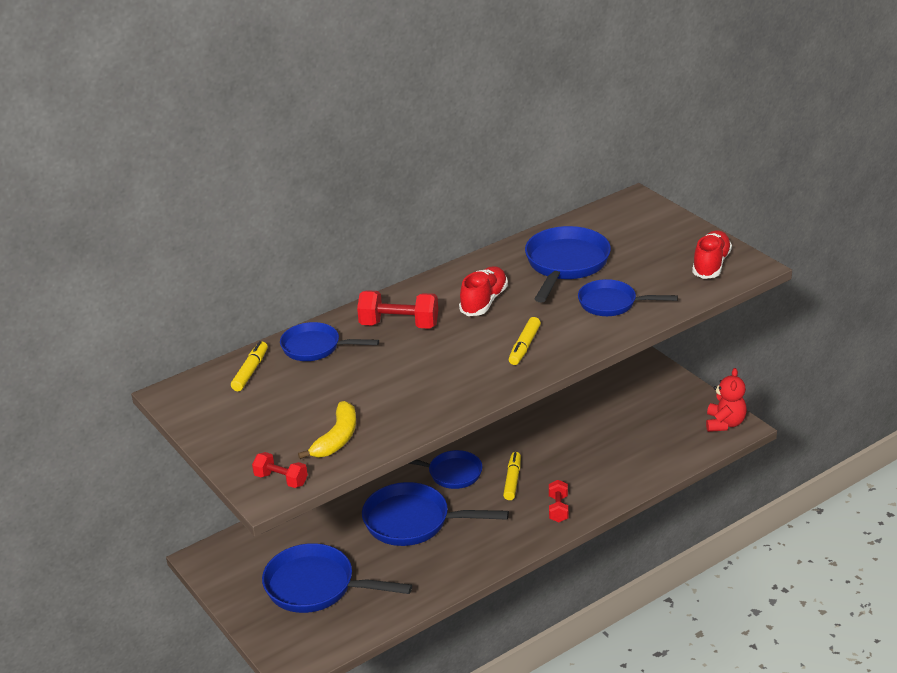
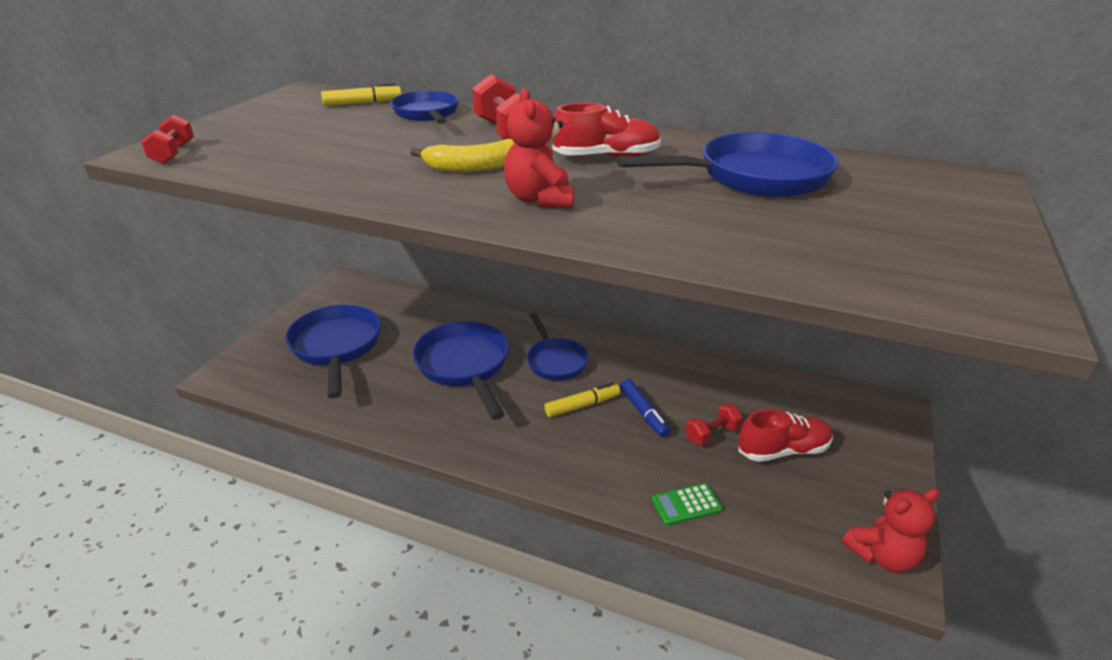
camera: 55 degrees right, 0 degrees up
yellow banana [298,401,356,459] -> yellow banana moved to [410,139,515,172]
yellow marker [509,317,541,365] -> red teddy bear [504,88,574,208]
red dumbbell [549,480,568,522] -> red dumbbell moved to [685,404,743,446]
blue pan [578,279,678,316] -> none
red shoe [692,230,732,279] -> red shoe moved to [738,409,833,462]
none -> blue marker [620,379,670,438]
none -> green calculator [651,483,723,525]

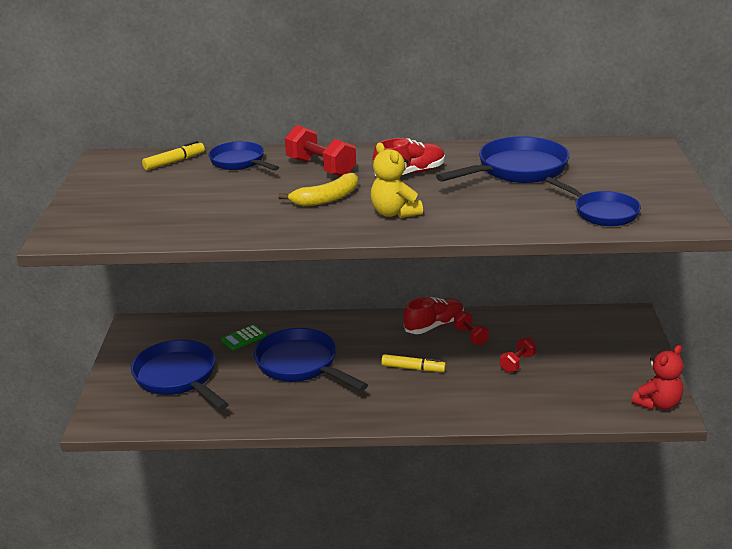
camera: 20 degrees left, 5 degrees down
red dumbbell [141,115,194,164] -> red dumbbell moved to [454,311,489,345]
red teddy bear [504,88,574,208] -> yellow teddy bear [370,143,423,218]
blue pan [527,313,589,381] -> blue pan moved to [545,177,641,226]
yellow marker [544,383,620,417] -> yellow marker turned 60 degrees clockwise [381,354,446,372]
blue marker [620,379,670,438] -> none
green calculator [651,483,723,525] -> green calculator moved to [221,324,267,350]
red shoe [738,409,833,462] -> red shoe moved to [404,297,464,334]

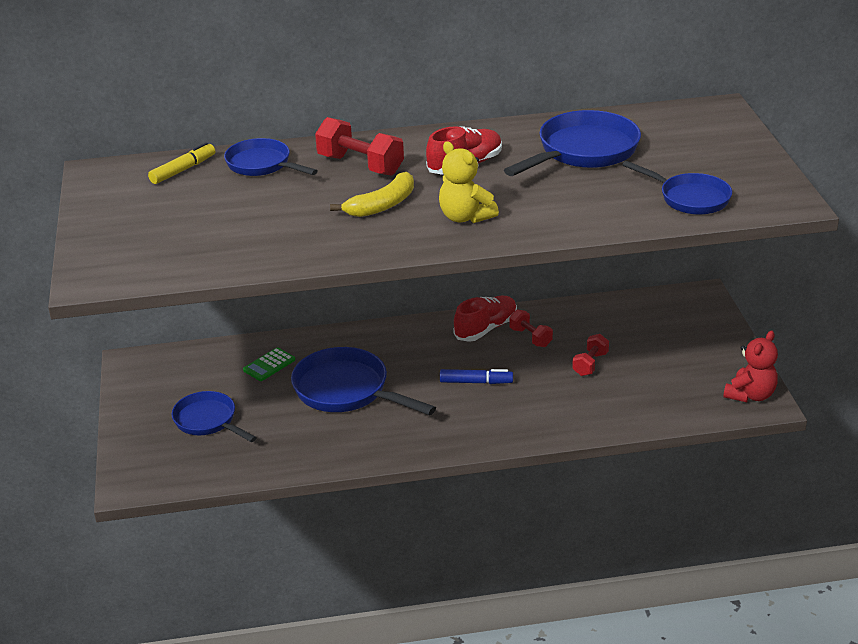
camera: 10 degrees left, 5 degrees up
blue pan [131,340,229,410] -> blue pan [172,391,257,442], size x0.65
yellow marker [381,354,446,372] -> blue marker [440,369,513,384]

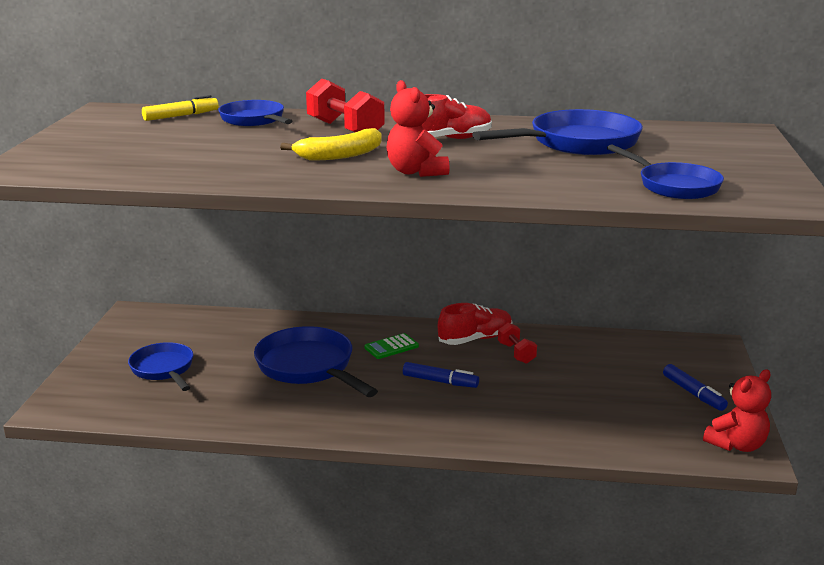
camera: 15 degrees right, 10 degrees down
green calculator [243,347,295,381] -> green calculator moved to [364,333,419,359]
yellow teddy bear [439,141,499,223] -> red teddy bear [387,80,450,177]
red dumbbell [572,334,609,376] -> none
none -> blue marker [663,364,728,411]

